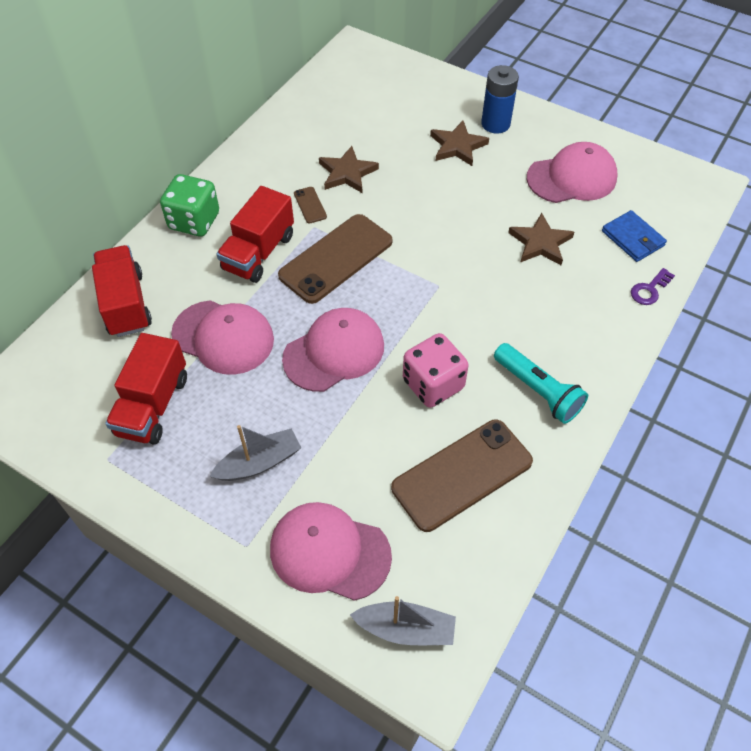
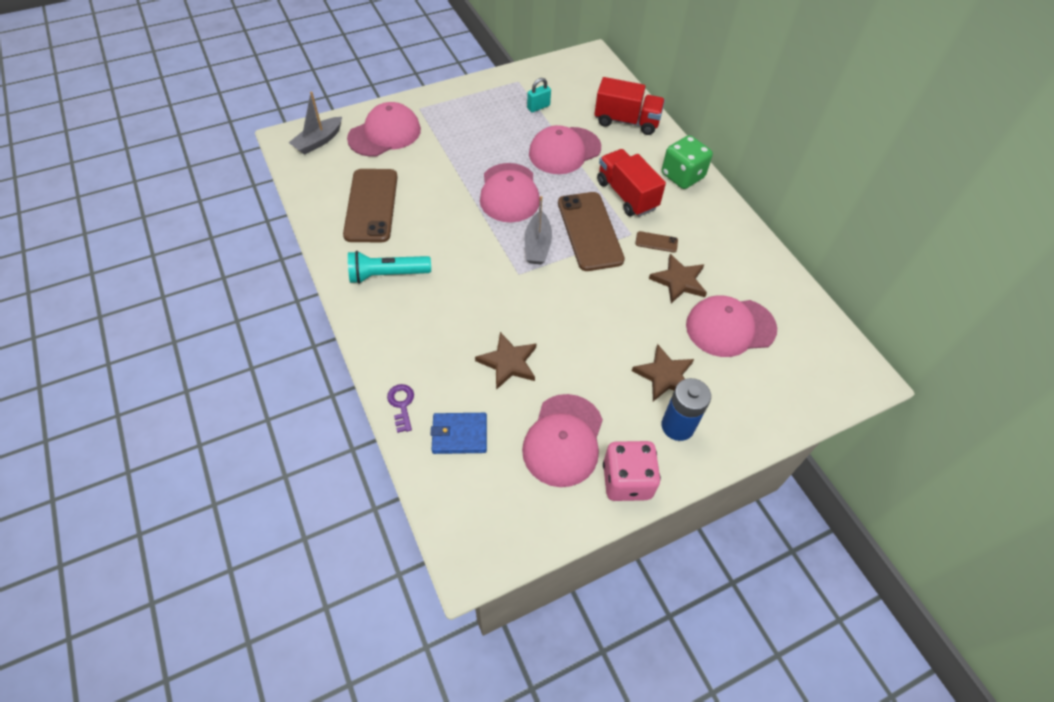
camera: 120 degrees right, 0 degrees up
red truck [105,333,187,445] -> turquoise padlock [527,78,551,112]
grey boat [209,425,302,481] -> grey boat moved to [525,196,552,264]
pink dice [403,333,469,408] -> pink dice moved to [603,441,661,501]
none -> pink cap [686,296,777,357]

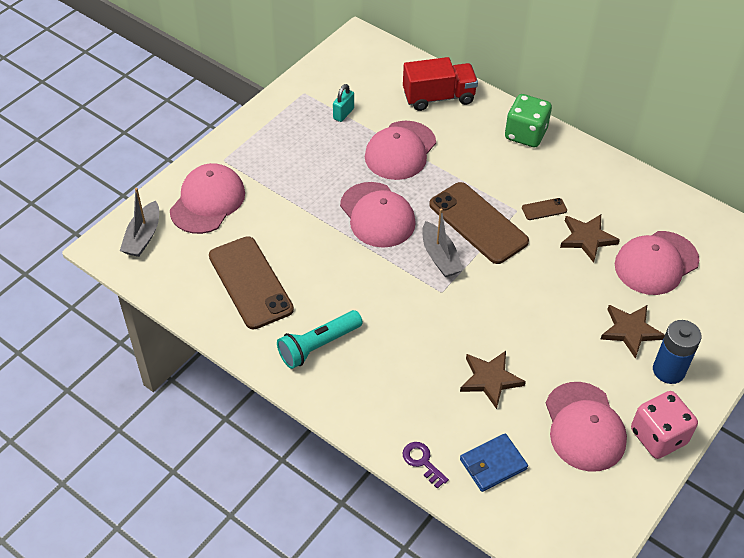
camera: 25 degrees left, 5 degrees down
red truck [597,149,666,217] -> none

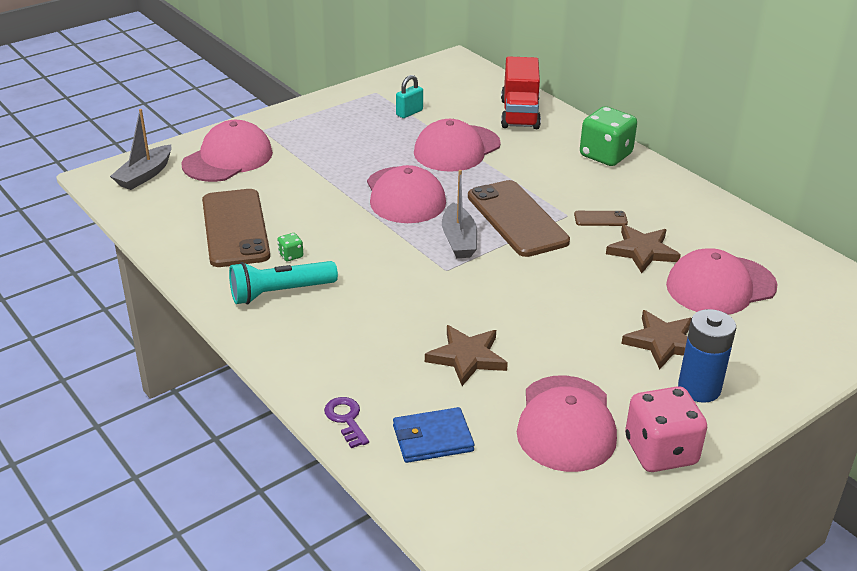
camera: 15 degrees right, 15 degrees down
red truck [403,57,478,111] -> red truck turned 90 degrees clockwise [501,56,541,129]
none -> green dice [277,233,303,261]

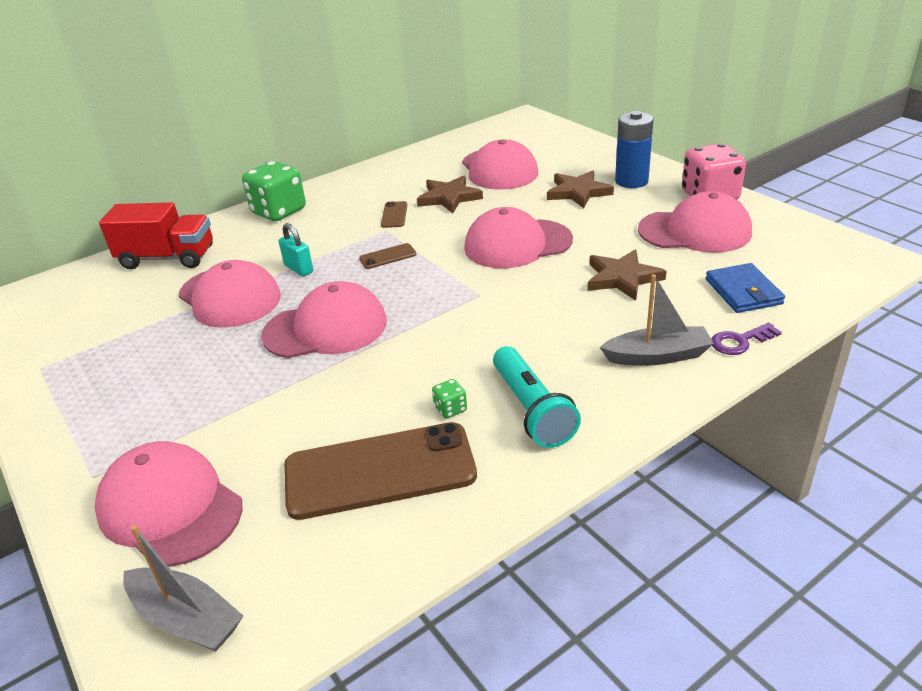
camera: 85 degrees left, 0 degrees up
turquoise padlock [396,75,423,118] -> turquoise padlock moved to [279,223,313,276]
grey boat [442,170,477,258] -> grey boat moved to [600,274,714,366]
brown phone [468,180,570,257] -> brown phone [359,243,416,269], size x0.42
none -> pink cap [464,207,573,268]

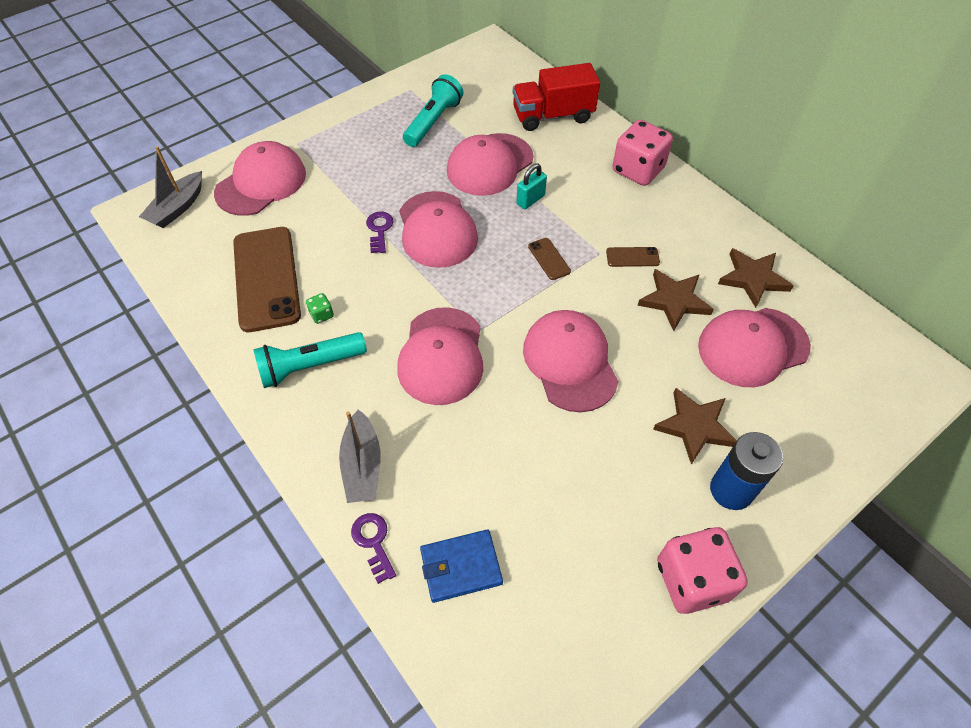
camera: 85 degrees right, 20 degrees up
red truck [99,202,213,269] -> red truck turned 75 degrees clockwise [513,63,600,131]
green dice [242,161,306,221] -> pink dice [612,120,673,186]
brown star [587,249,666,301] -> brown star moved to [718,248,794,308]
pink cap [638,191,752,253] -> pink cap moved to [397,307,483,405]
none -> purple key [366,212,393,253]
none -> turquoise flashlight [403,74,463,147]

